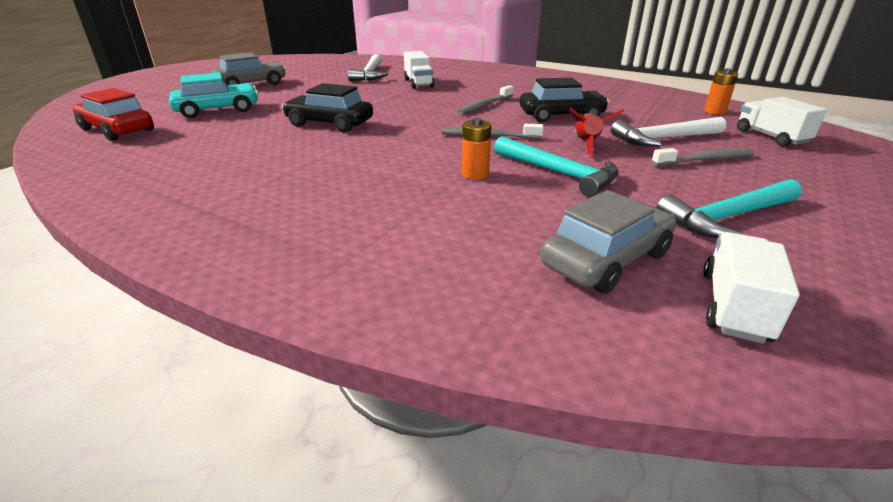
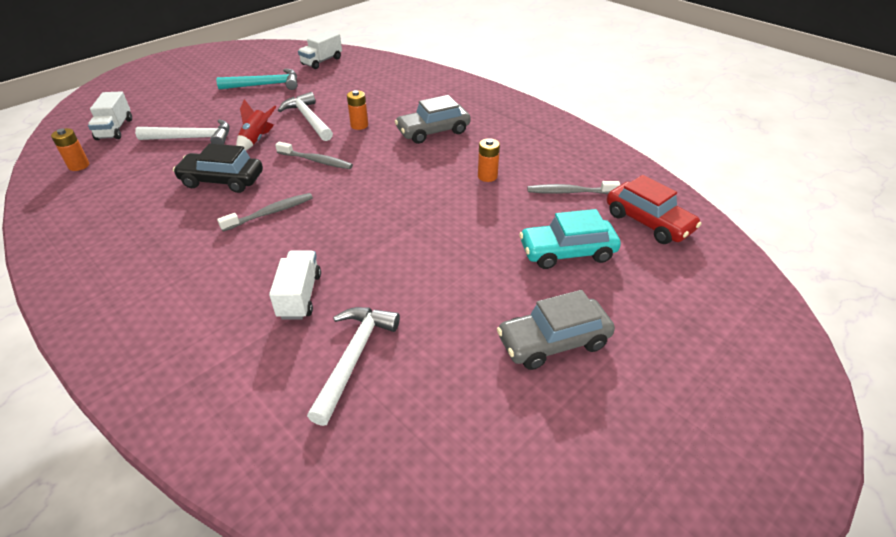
camera: 165 degrees left, 10 degrees up
black car [282,83,373,132] -> none
turquoise hammer [494,136,619,197] -> white hammer [278,92,333,141]
grey car [540,190,676,294] -> grey car moved to [395,95,471,144]
grey toothbrush [651,148,755,166] -> grey toothbrush moved to [527,181,620,194]
none -> orange battery [478,138,500,182]

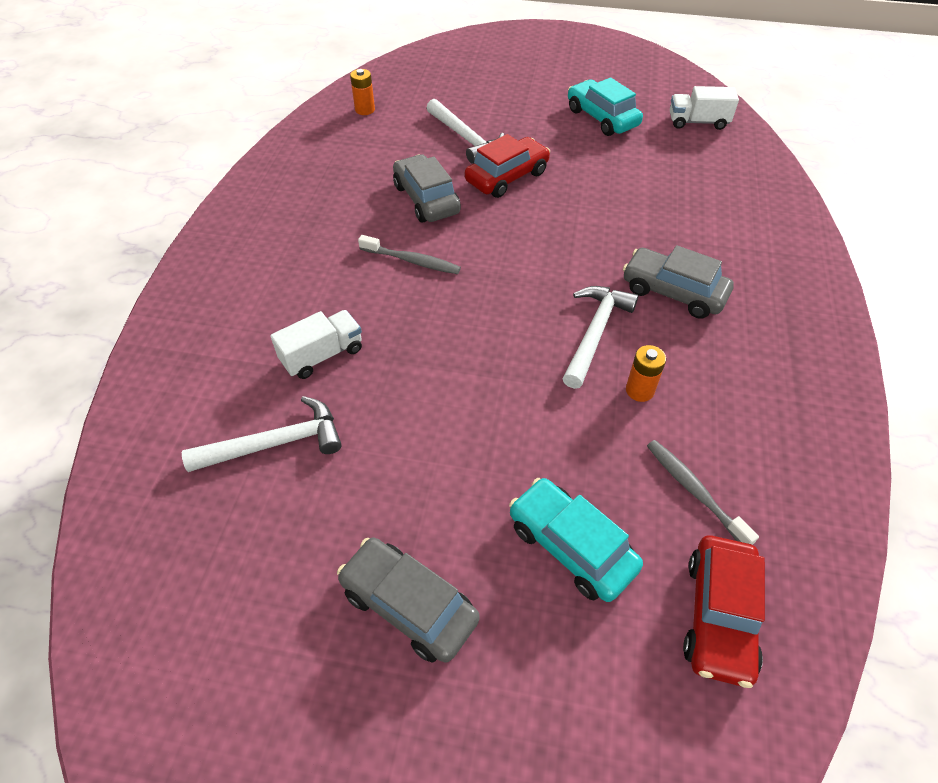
camera: 55 degrees right, 10 degrees up
white truck [88,91,132,140] -> none
black car [173,144,263,193] -> grey car [393,154,461,222]
turquoise hammer [216,69,298,90] -> turquoise car [568,77,643,136]
red rocket [236,99,276,151] -> red car [465,134,550,198]
grey toothbrush [275,141,353,169] -> none
white hammer [278,92,333,141] -> white hammer moved to [562,286,638,389]
orange battery [347,90,368,130] -> none

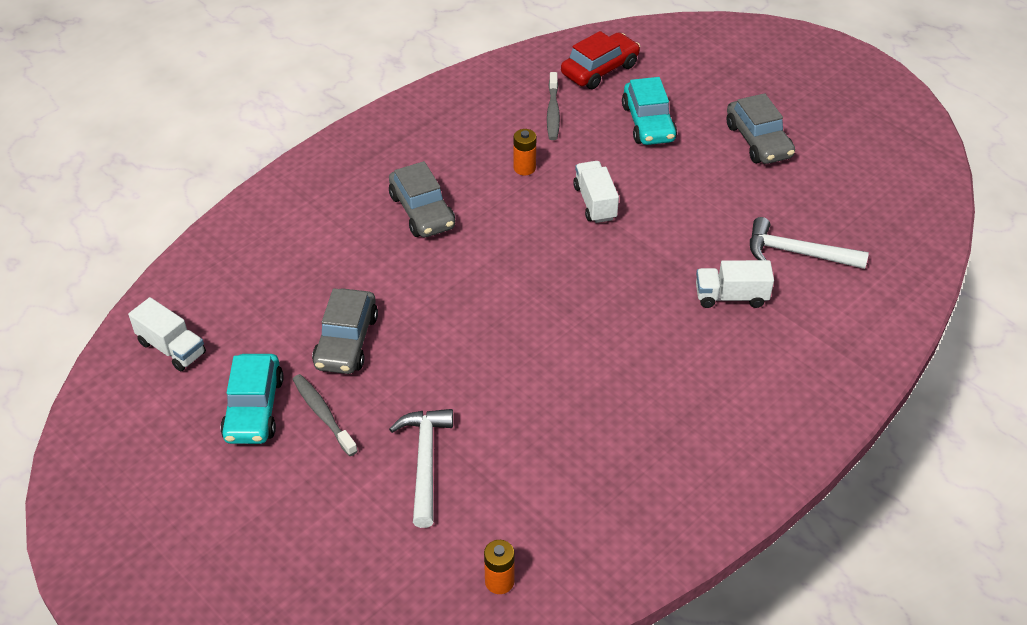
camera: 145 degrees left, 5 degrees down
grey toothbrush [358,235,461,274] -> grey toothbrush moved to [292,374,358,456]
grey car [393,154,461,222] -> grey car moved to [312,288,378,374]
red car [465,134,550,198] -> none
white hammer [562,286,638,389] -> none
none -> white truck [573,161,619,223]

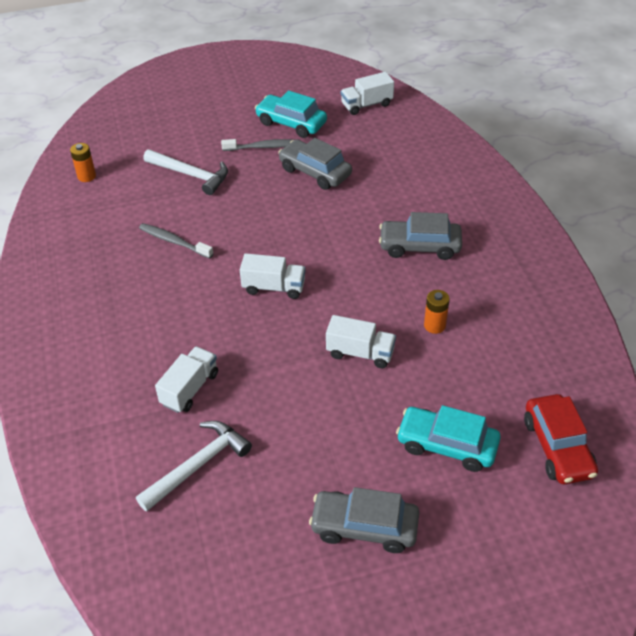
camera: 120 degrees right, 0 degrees up
grey toothbrush [547,72,560,140] -> grey toothbrush moved to [139,223,214,259]
none -> white truck [240,253,306,299]

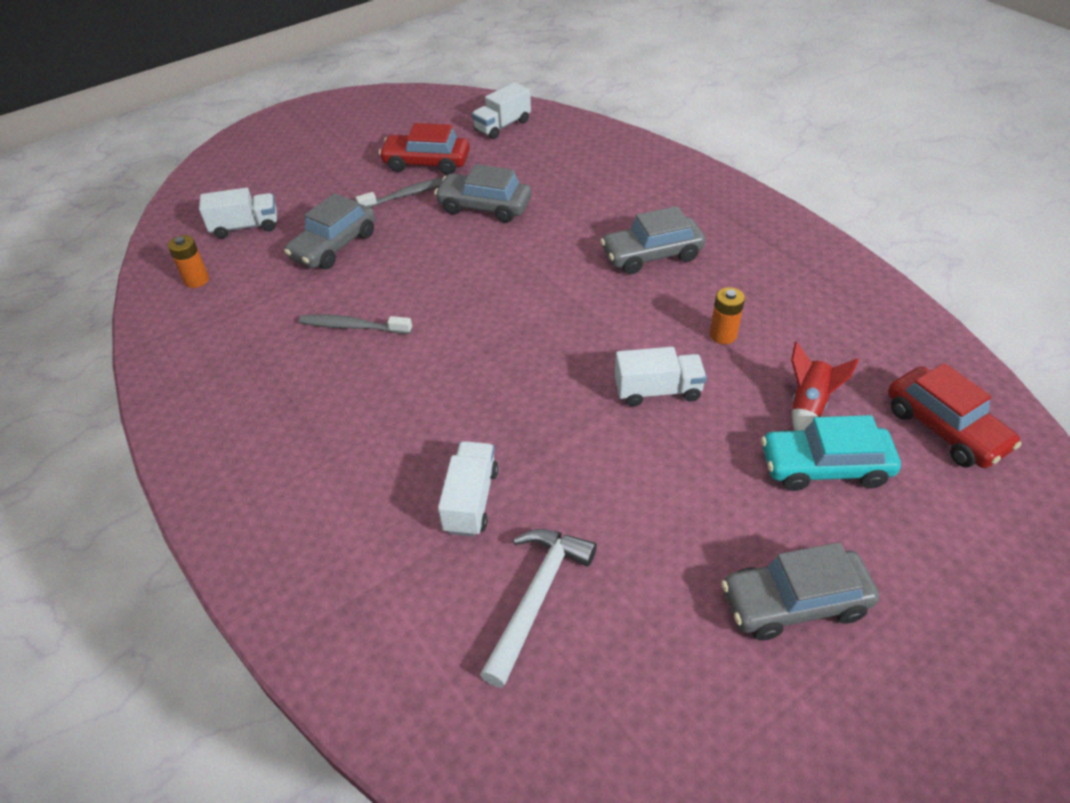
camera: 20 degrees left, 0 degrees up
white hammer [143,149,228,195] -> grey car [284,193,375,269]
white truck [240,253,306,299] -> white truck moved to [199,187,277,239]
turquoise car [255,90,327,138] -> red car [379,123,470,175]
none -> red rocket [791,342,859,431]

